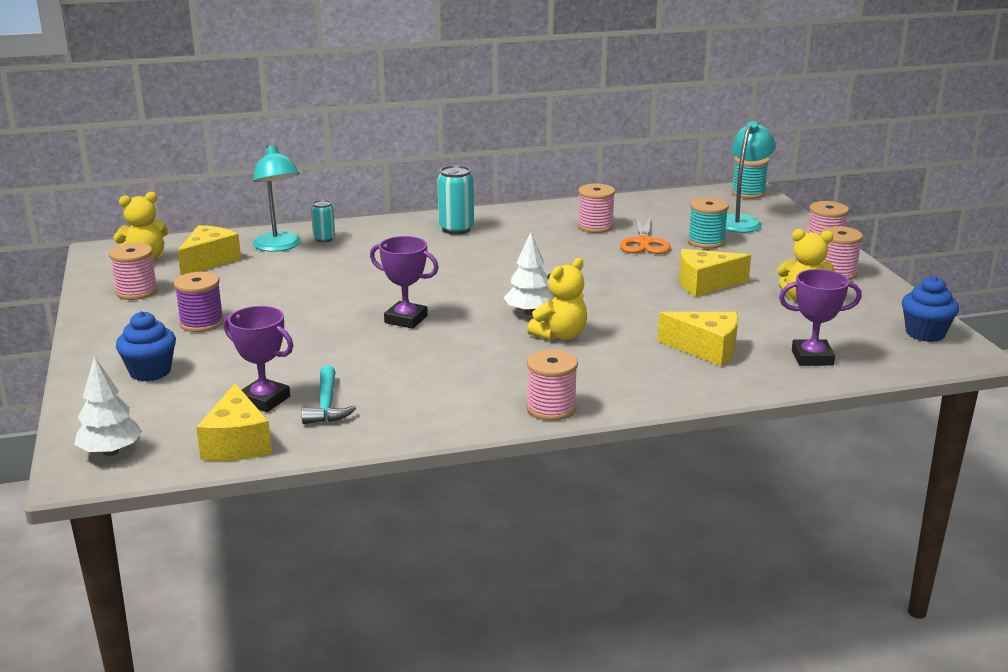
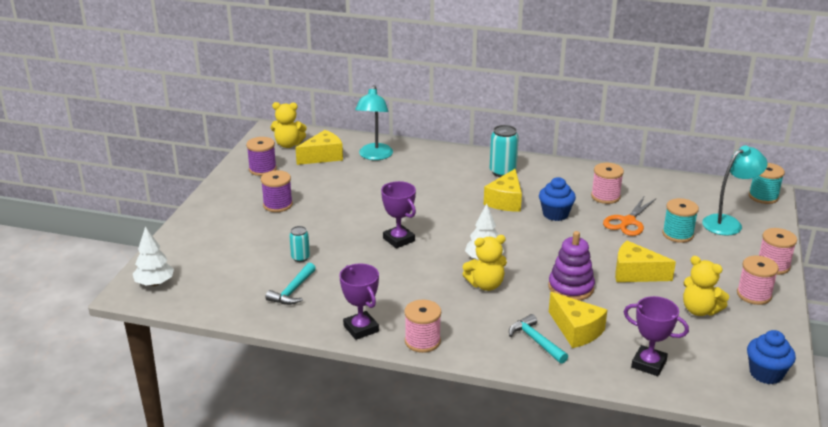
camera: 30 degrees right, 5 degrees up
pink spool [109,243,158,300] -> purple spool [246,137,277,176]
blue cupcake [116,311,176,382] -> blue cupcake moved to [539,177,576,221]
yellow cheese [196,383,272,461] -> yellow cheese moved to [484,169,522,212]
purple trophy [224,306,293,412] -> purple trophy moved to [339,264,379,340]
turquoise can [311,200,335,242] -> turquoise can moved to [289,226,310,262]
none -> turquoise hammer [509,314,568,364]
none -> purple stacking toy [548,231,595,301]

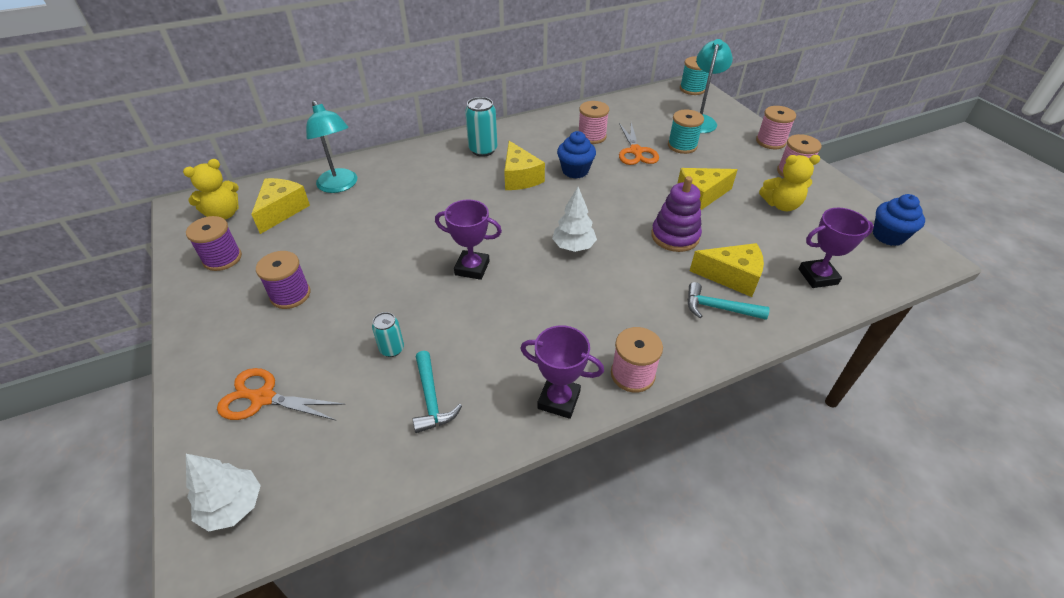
camera: 40 degrees left, 15 degrees up
yellow teddy bear [463,235,507,291] -> none
none -> orange scissors [217,368,346,421]

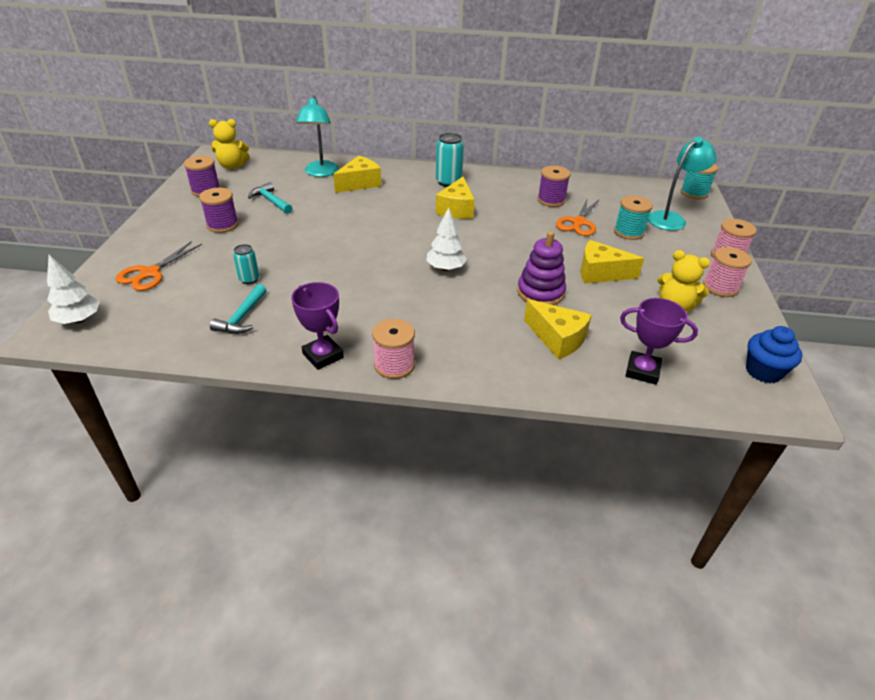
camera: 30 degrees right, 5 degrees down
orange scissors [217,368,346,421] -> orange scissors turned 105 degrees counterclockwise [115,241,202,291]
yellow cheese [251,178,310,234] -> yellow cheese moved to [333,156,381,193]
purple trophy [435,199,502,280] -> none
blue cupcake [557,131,596,179] -> none
pink spool [579,101,609,144] -> purple spool [537,166,571,207]
turquoise hammer [687,282,770,320] -> turquoise hammer moved to [248,182,292,214]

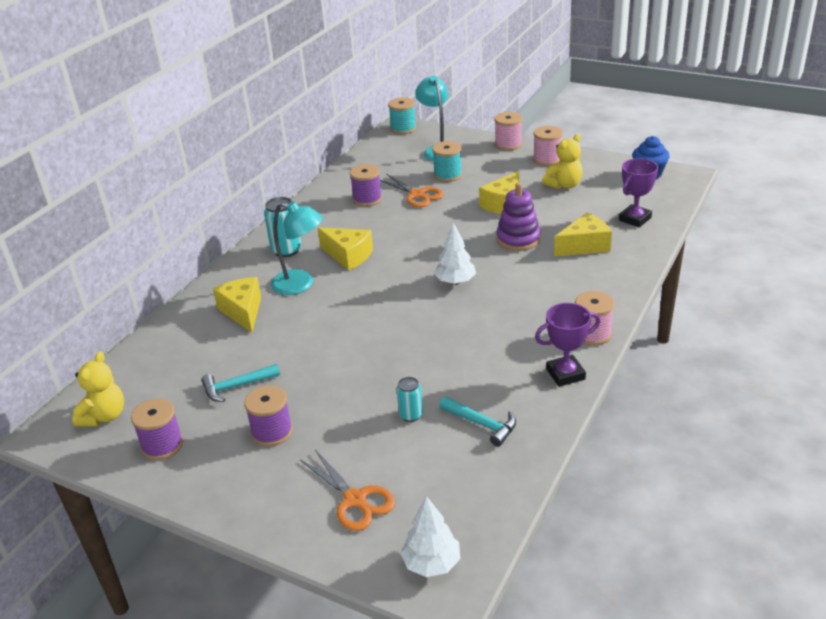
camera: 65 degrees left, 5 degrees down
turquoise lamp [296,95,339,177] -> turquoise lamp moved to [271,201,323,295]

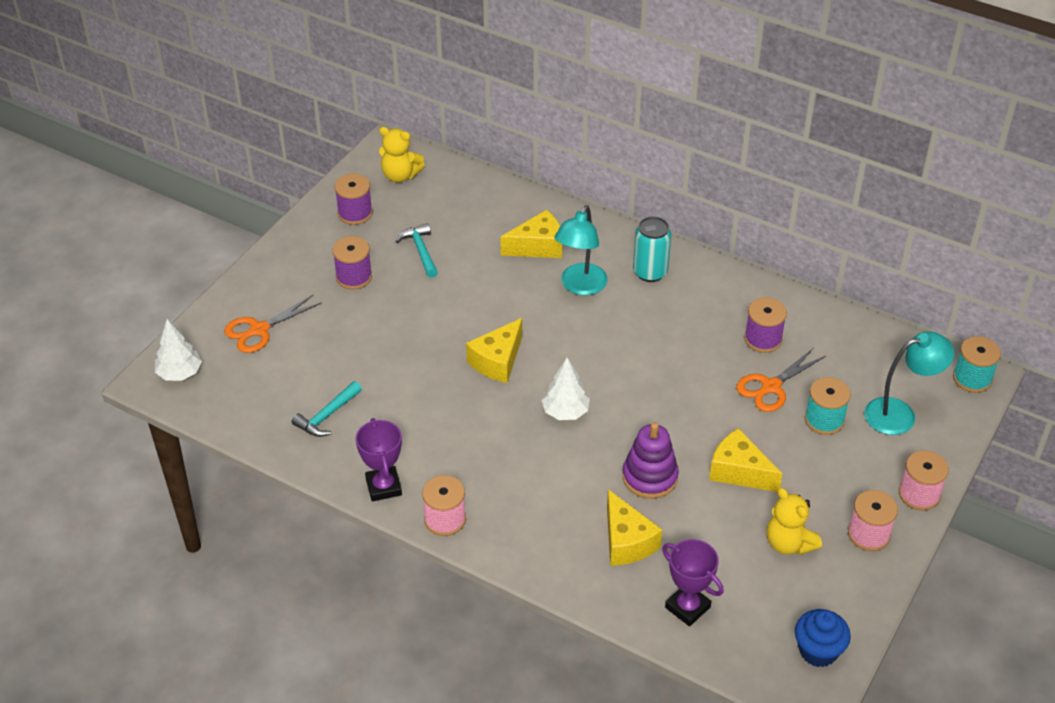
camera: 90 degrees right, 10 degrees up
yellow cheese [318,227,373,270] -> yellow cheese moved to [466,318,522,383]
turquoise can [397,377,423,422] -> none

